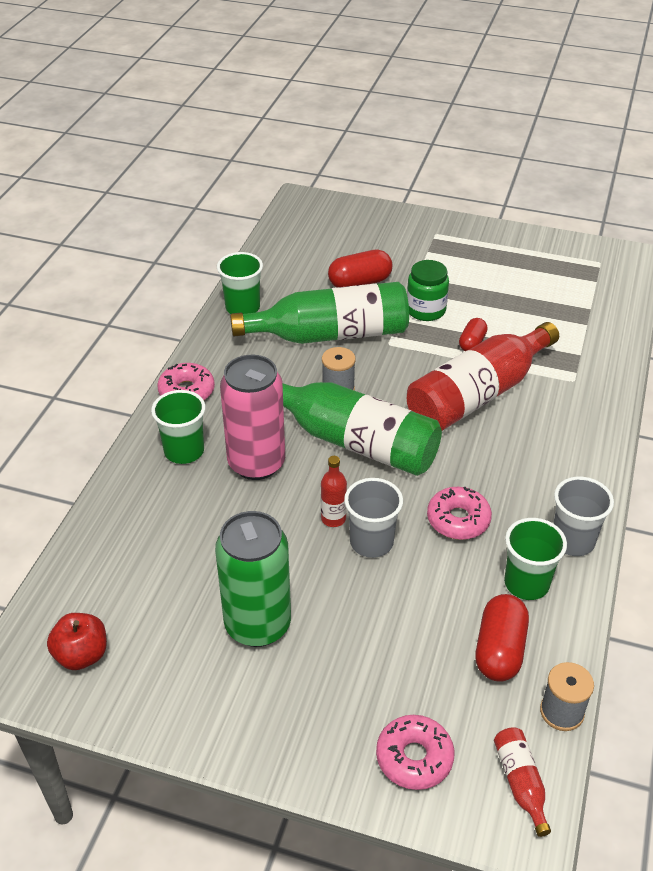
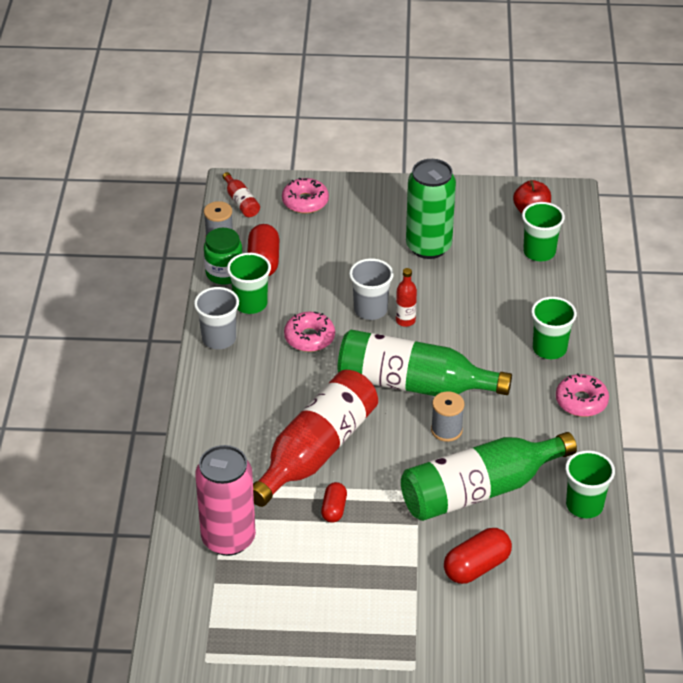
camera: 165 degrees right, 0 degrees up
pink can [220,355,285,480] -> pink can moved to [195,445,256,556]
green jar [407,260,449,321] -> green jar moved to [204,228,243,285]
none -> green cup [522,202,565,261]

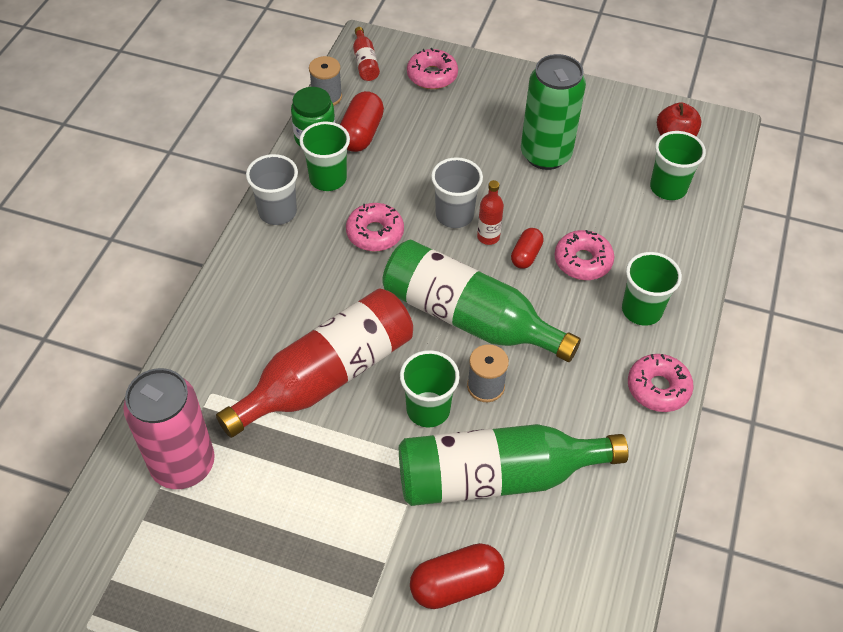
camera: 15 degrees right, 10 degrees up
red capsule [321,482,347,523] -> red capsule moved to [511,228,544,269]
green cup [565,450,615,518] -> green cup moved to [400,350,460,427]
none -> pink donut [555,230,614,280]

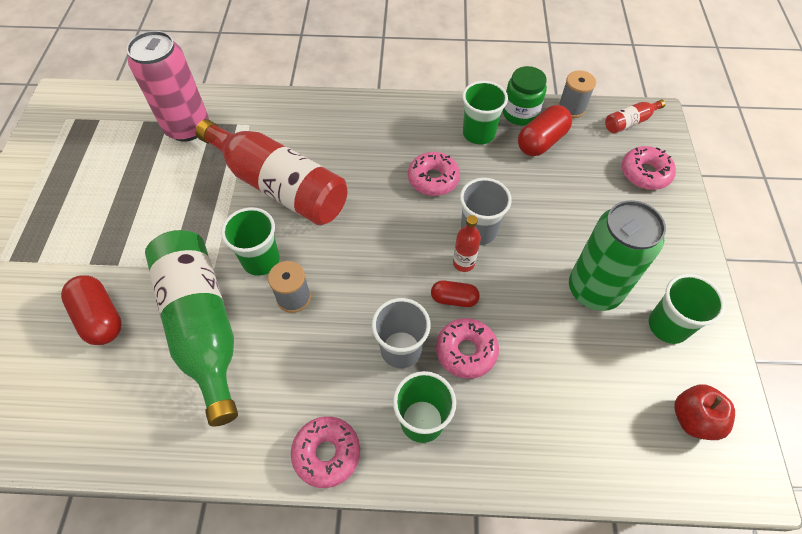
camera: 75 degrees right, 5 degrees up
grey cup [246,154,298,225] -> grey cup moved to [372,298,431,368]
red capsule [340,91,384,152] -> red capsule turned 45 degrees counterclockwise [518,105,572,156]
green bottle [382,240,581,362] -> none
green cup [650,131,706,200] -> green cup moved to [649,274,725,344]

